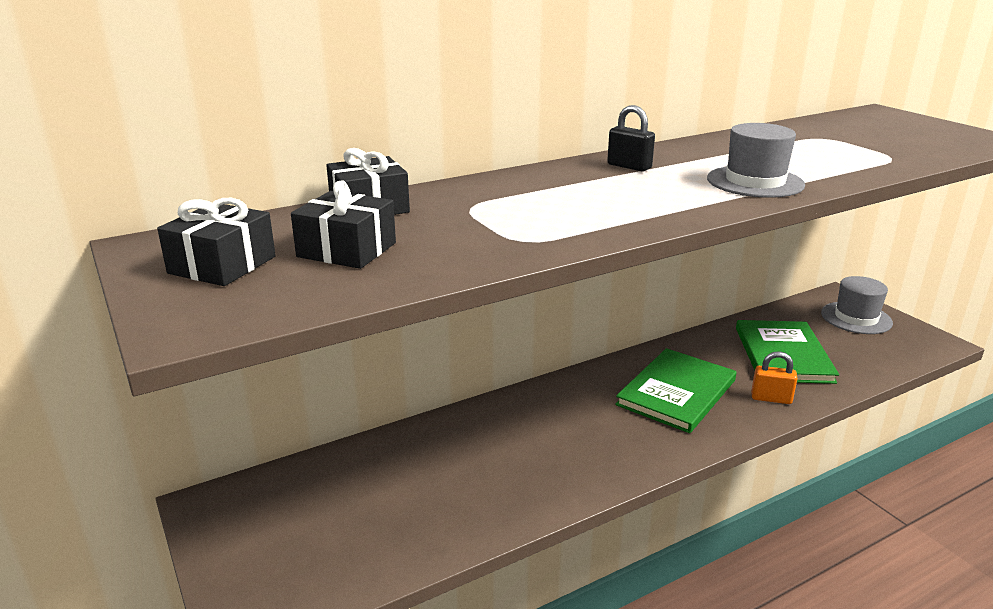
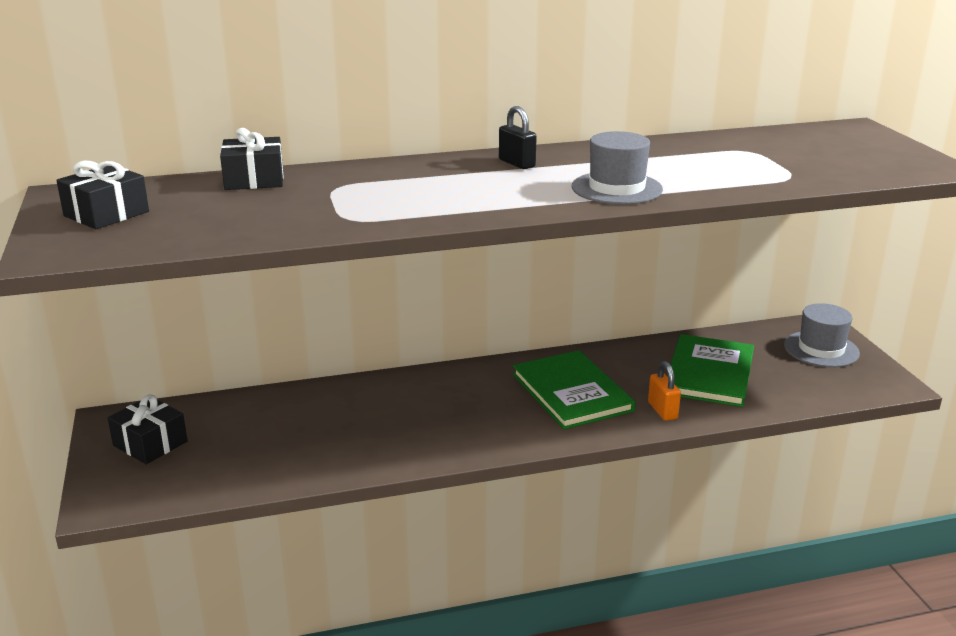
camera: 15 degrees right, 0 degrees up
black gift [291,180,396,269] -> black gift moved to [108,394,187,464]
green book [615,348,736,433] -> green book turned 75 degrees counterclockwise [513,350,636,429]
orange padlock [751,351,798,404] -> orange padlock turned 45 degrees clockwise [648,361,681,421]

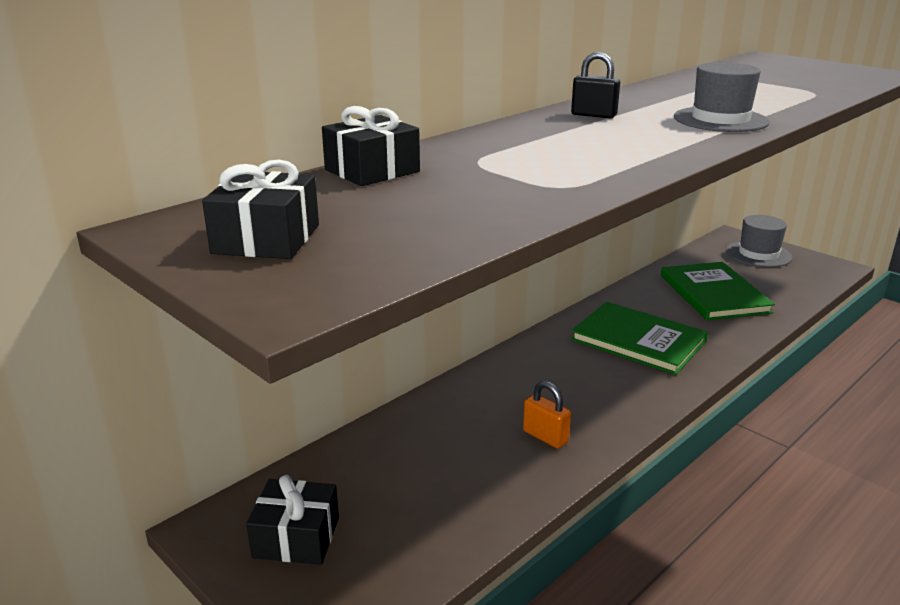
camera: 30 degrees left, 0 degrees up
orange padlock [648,361,681,421] -> orange padlock moved to [523,381,571,449]

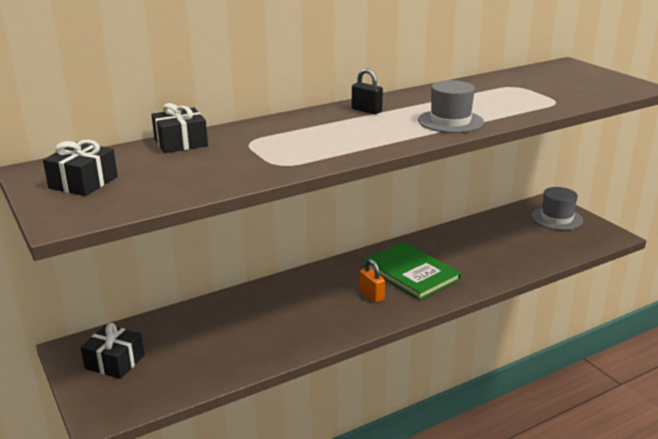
camera: 15 degrees right, 0 degrees up
orange padlock [523,381,571,449] -> orange padlock moved to [359,259,385,303]
green book [661,262,775,320] -> none

